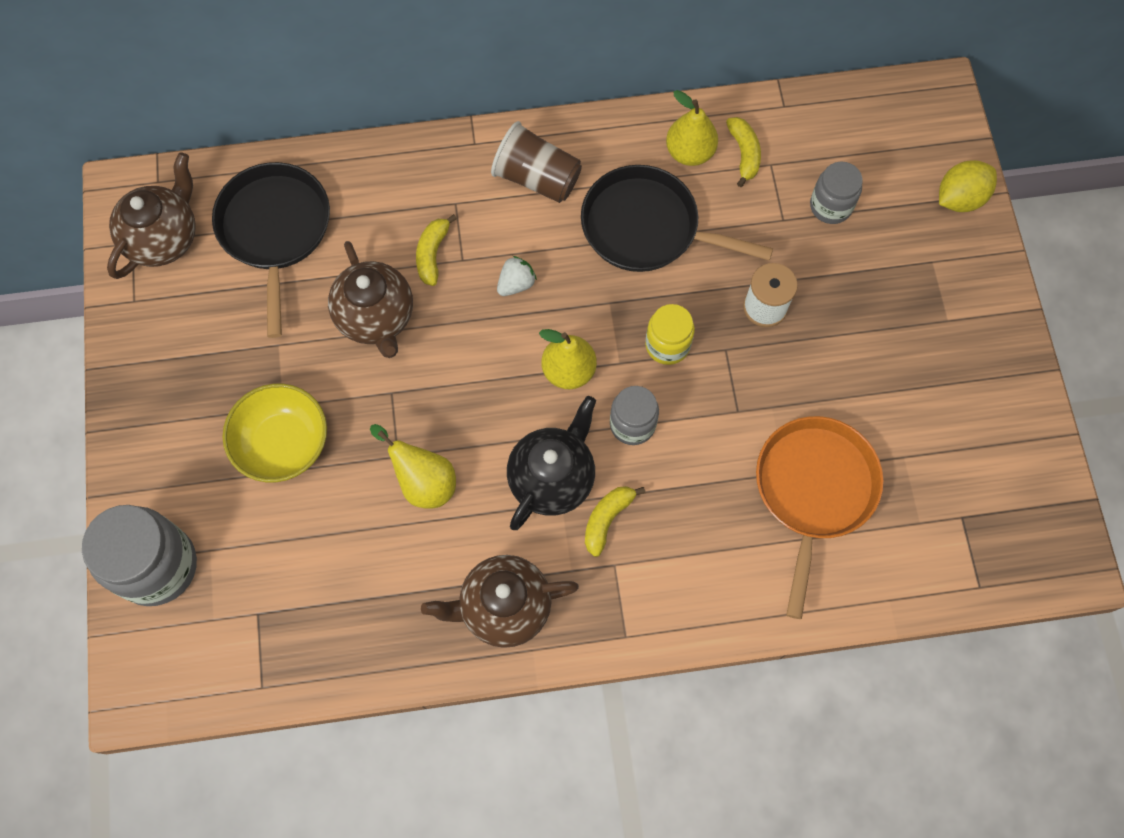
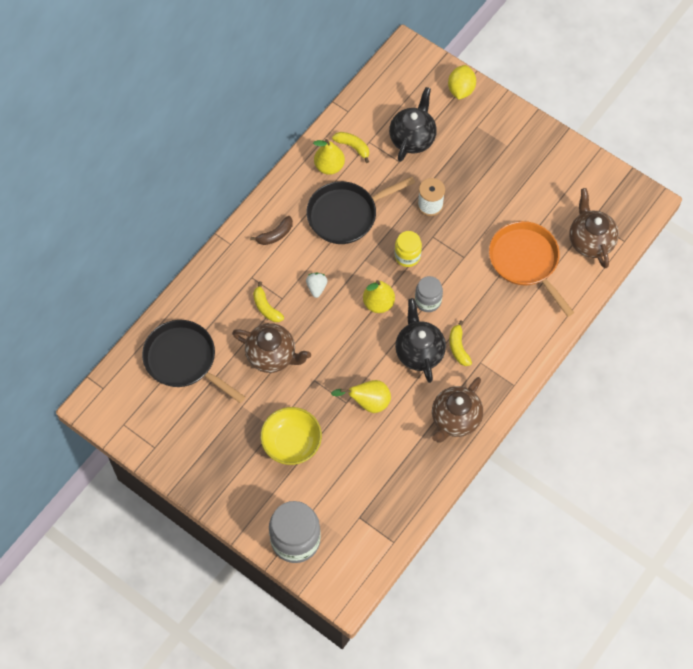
camera: 45 degrees left, 5 degrees down
brown teapot [107,152,196,279] -> brown teapot moved to [569,188,619,268]
brown cup [491,121,582,203] -> brown banana [250,216,293,245]
grey jar [810,162,863,224] -> black teapot [389,87,437,162]

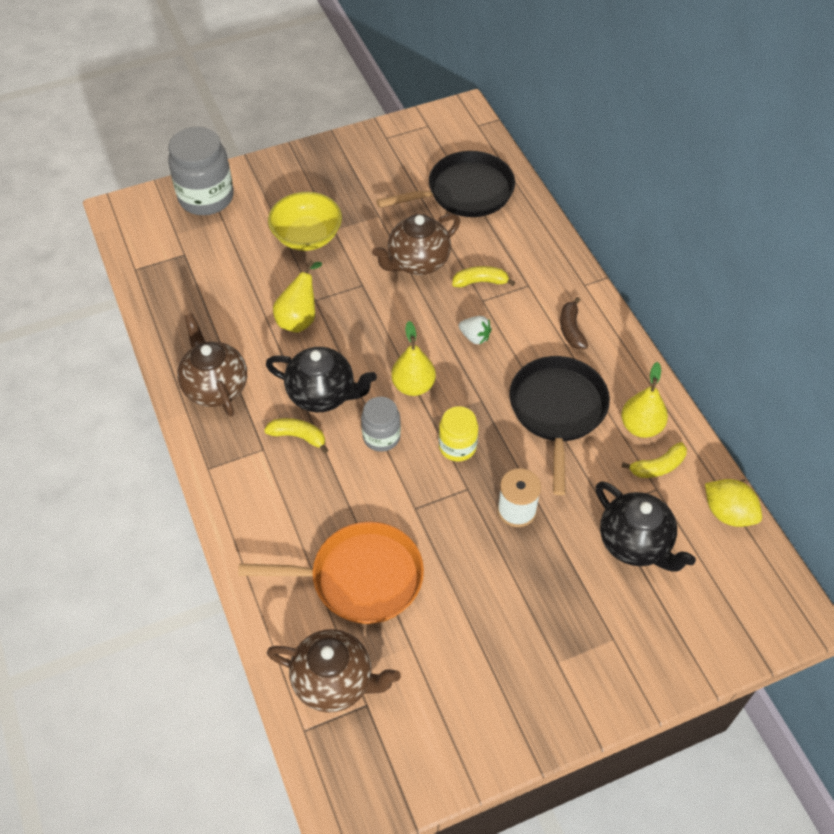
camera: 120 degrees right, 10 degrees down
yellow lemon [448,65,476,100] -> yellow lemon moved to [705,479,762,527]

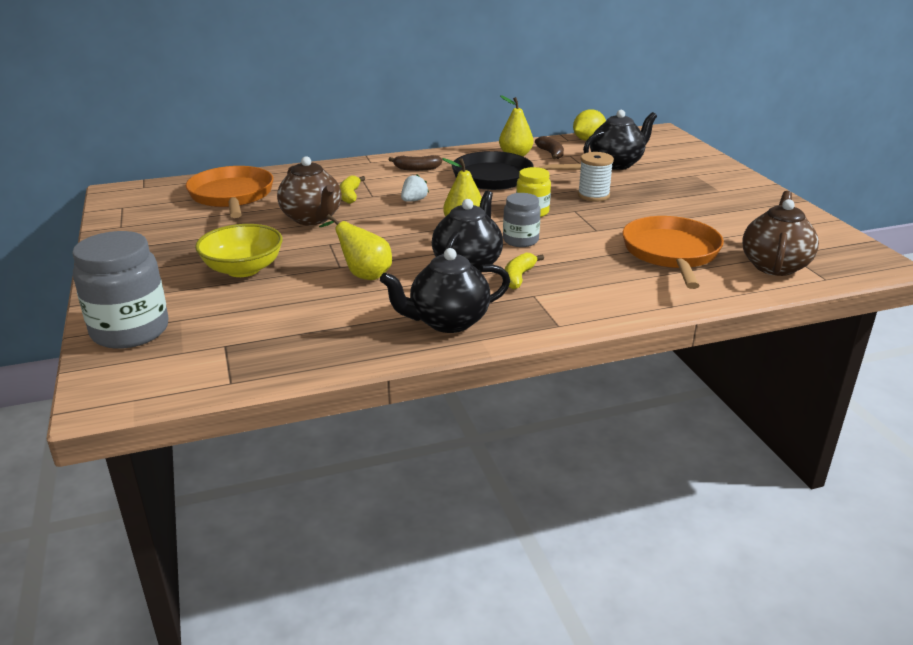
camera: 85 degrees left, 25 degrees down
brown teapot [177,313,247,417] -> black teapot [380,248,510,333]
black pan [376,151,515,217] -> orange pan [186,166,273,218]
yellow banana [622,442,687,478] -> brown banana [535,136,564,159]

